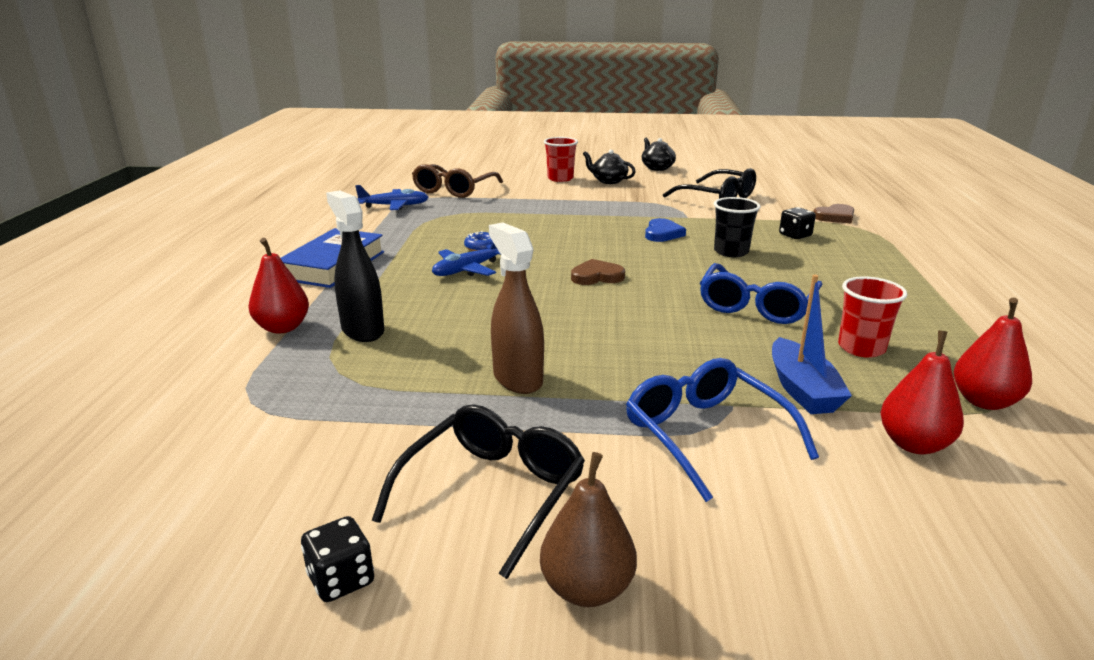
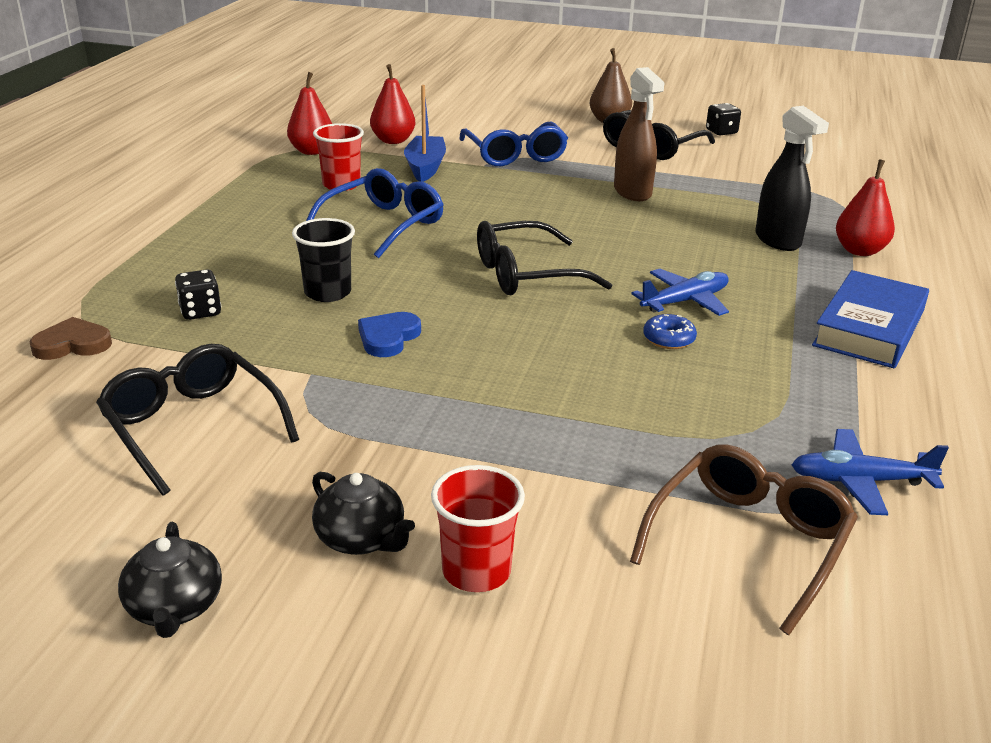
camera: 170 degrees left, 5 degrees up
brown heart [571,259,625,285] -> black glasses [477,221,612,295]

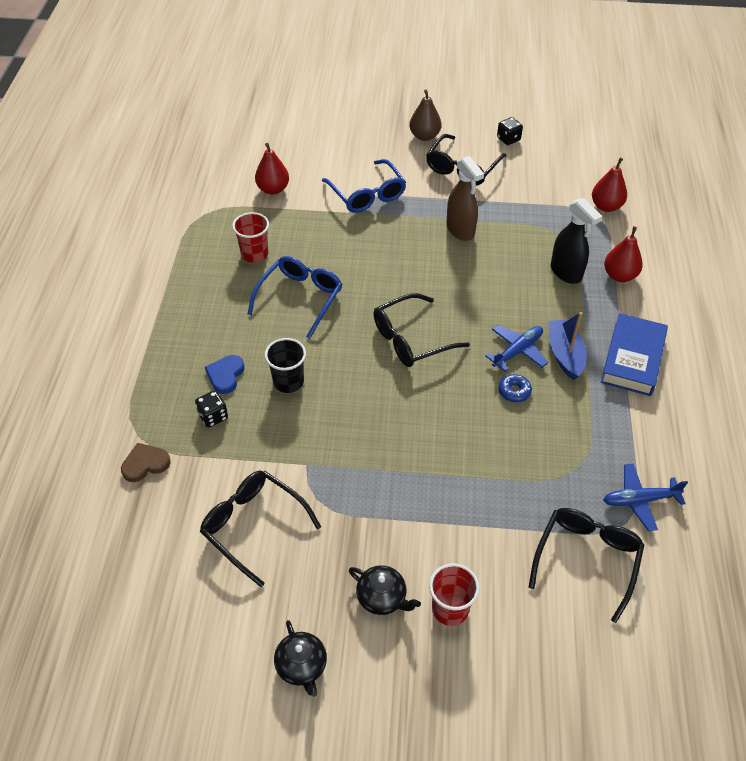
camera: 10 degrees left, 20 degrees up
red pear [287,72,332,155] -> red pear moved to [592,157,627,212]
blue heart [358,312,421,357] -> blue heart moved to [205,355,245,394]
blue boat [404,85,446,182] -> blue boat moved to [548,312,587,380]
brown glasses [630,445,858,635] -> black glasses [528,508,644,623]

